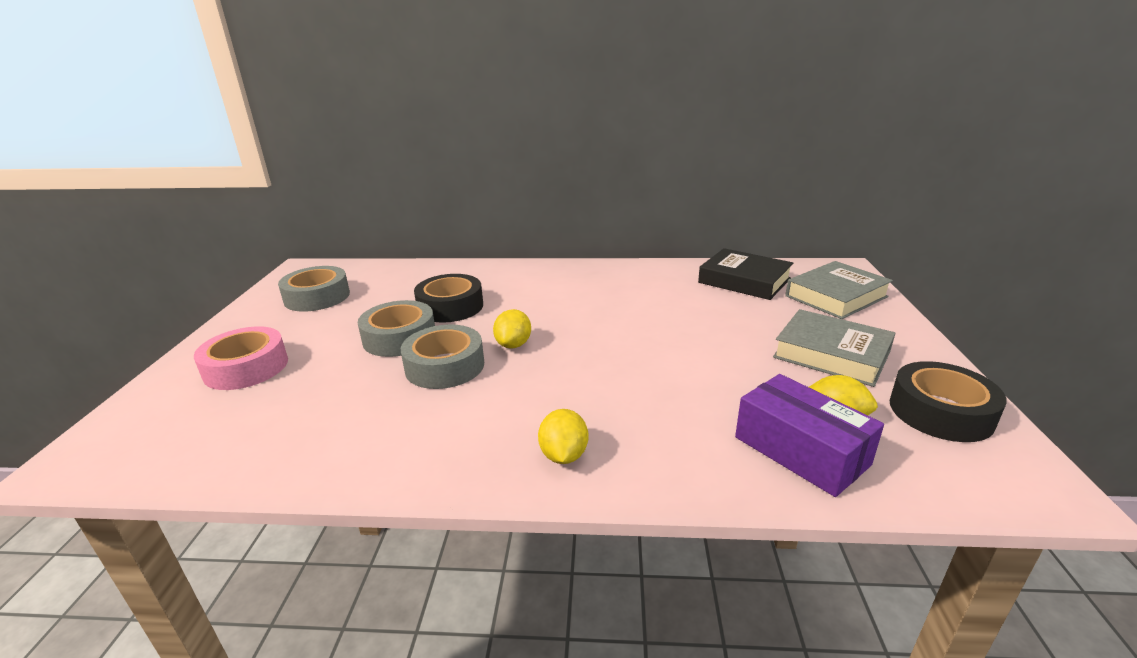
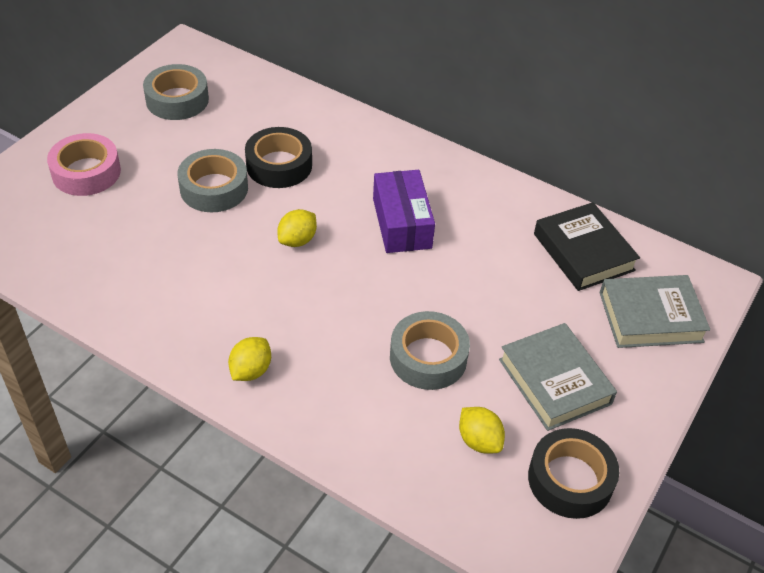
camera: 25 degrees right, 20 degrees up
grey tape [401,324,484,389] -> grey tape moved to [390,311,470,390]
purple box [735,374,884,497] -> purple box moved to [373,170,435,253]

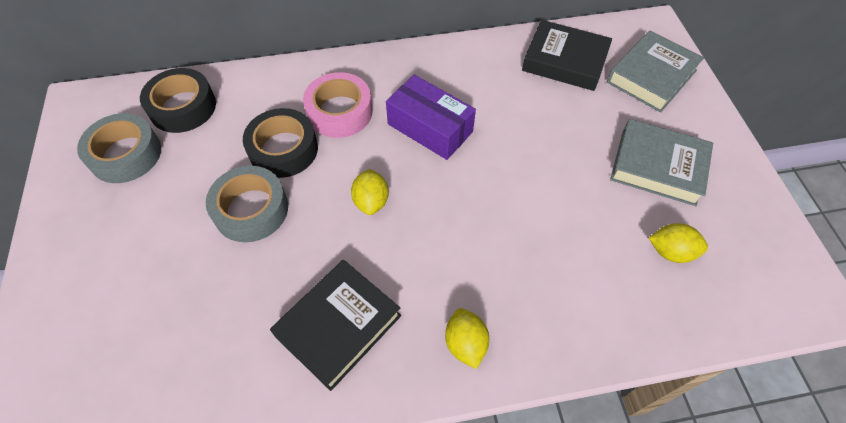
camera: 40 degrees left, 10 degrees up
pink tape [47,133,121,196] -> pink tape moved to [303,72,373,138]
grey tape [390,311,470,390] -> none
black tape [528,428,619,519] -> black tape moved to [140,68,216,133]
none -> black book [270,260,401,391]

